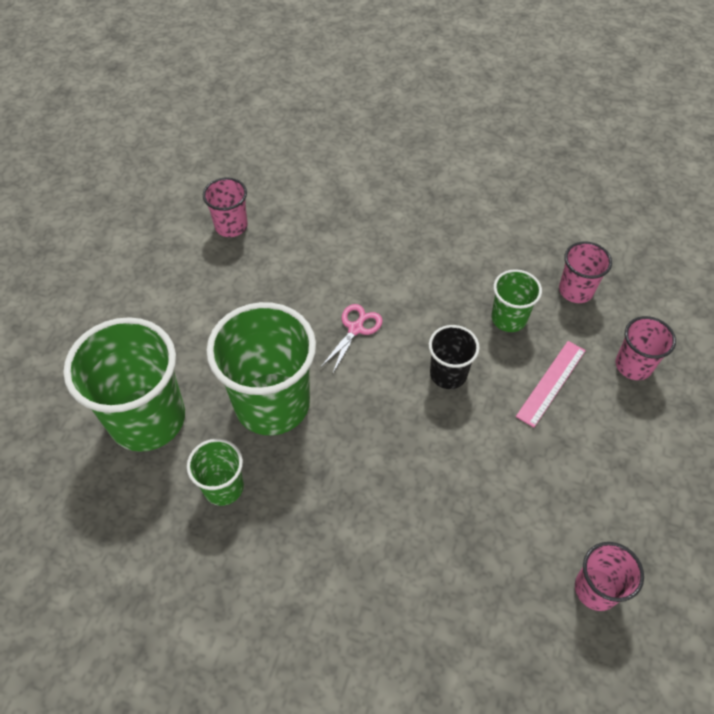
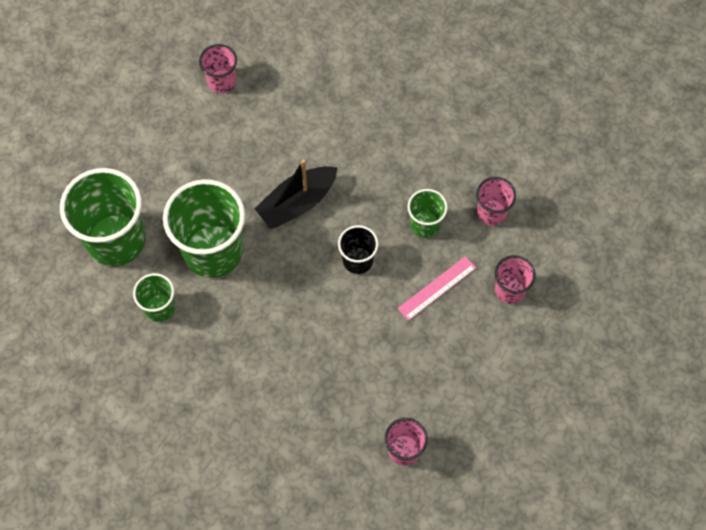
camera: 15 degrees right, 10 degrees up
pink scissors [320,304,383,373] -> black boat [255,159,338,229]

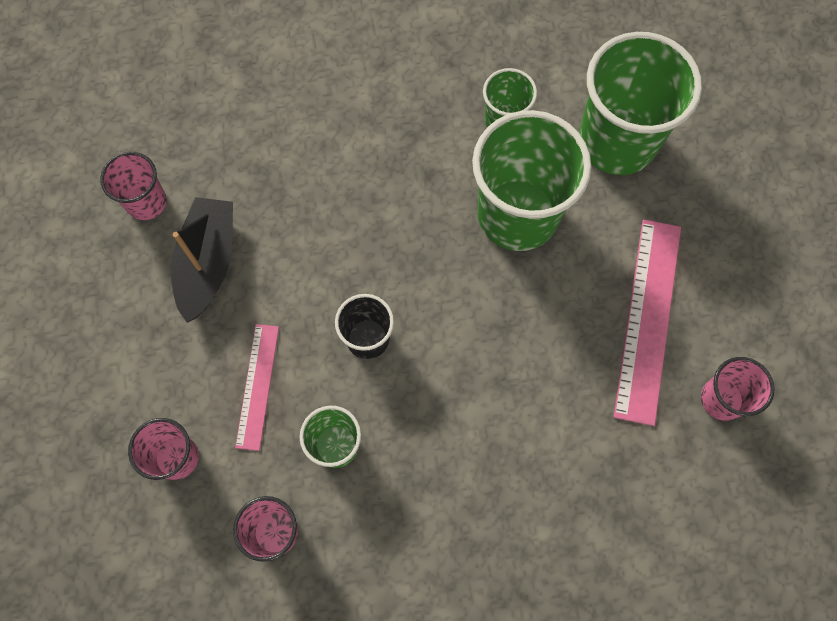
camera: 135 degrees right, 5 degrees up
black boat [255,159,338,229] -> black boat moved to [171,197,233,323]
none -> pink ruler [614,219,681,426]

